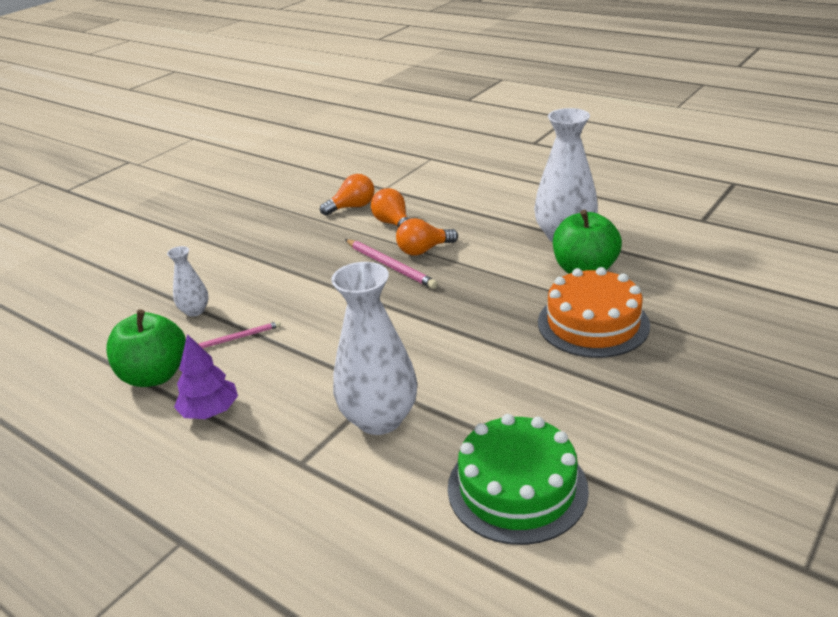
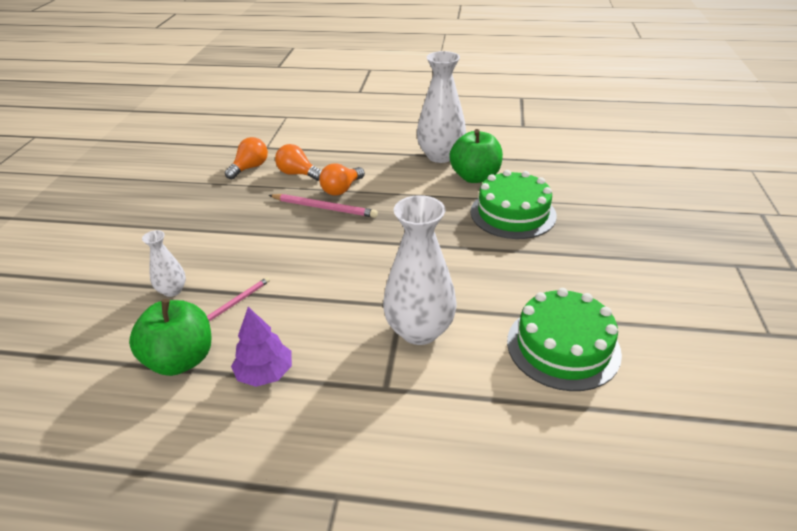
camera: 30 degrees left, 5 degrees up
orange cake [538,267,650,358] -> green cake [470,170,557,239]

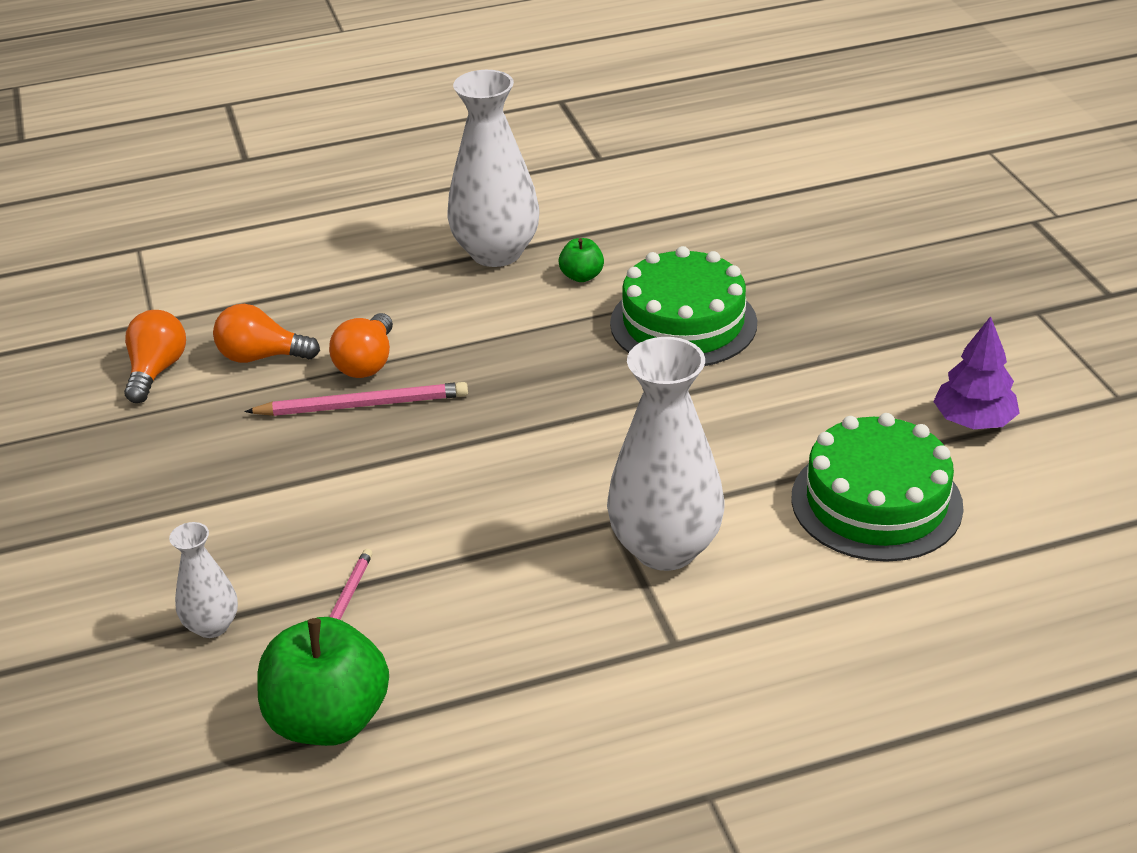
camera: 25 degrees left, 0 degrees up
purple tree [231,307,292,387] -> purple tree moved to [933,316,1020,429]
green apple [449,129,503,183] -> green apple [558,238,604,282], size x0.48

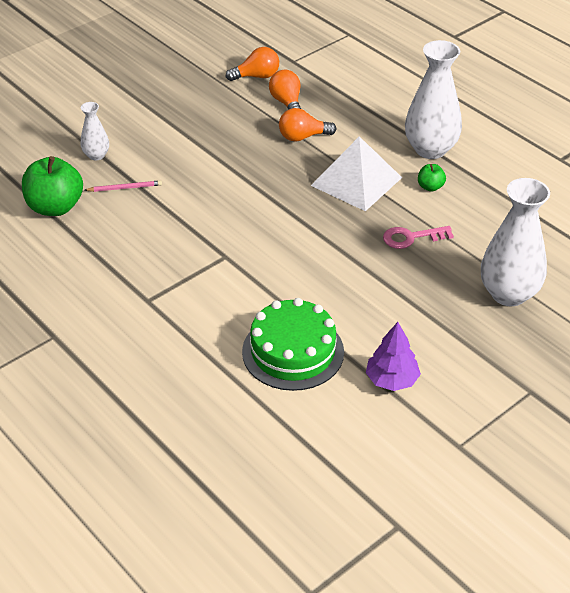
camera: 65 degrees right, 5 degrees up
pink pencil [245,382,468,416] -> none
white vase [607,337,725,571] -> white vase moved to [481,178,550,306]
green cake [610,246,757,366] -> pink key [383,226,454,249]
none -> white pyramid [311,136,402,211]

